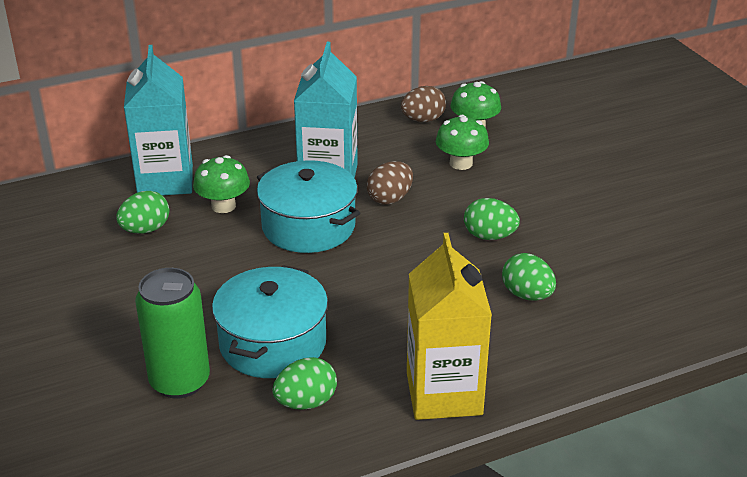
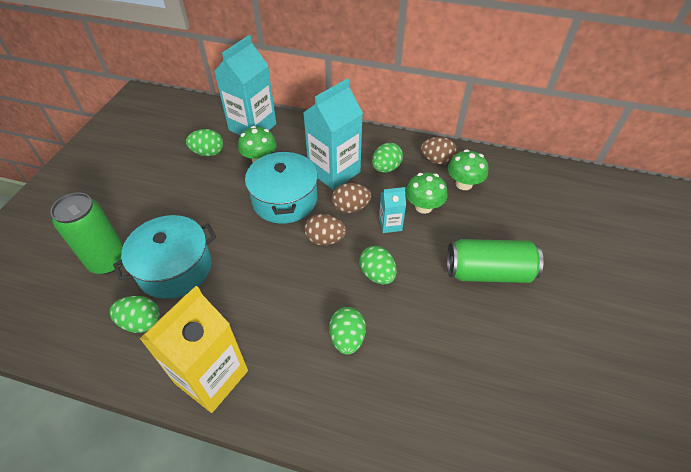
camera: 40 degrees right, 15 degrees up
none -> brown egg [304,214,346,246]
none -> green egg [372,143,403,173]
none -> turquoise carton [379,187,406,233]
none -> green can [447,239,543,283]

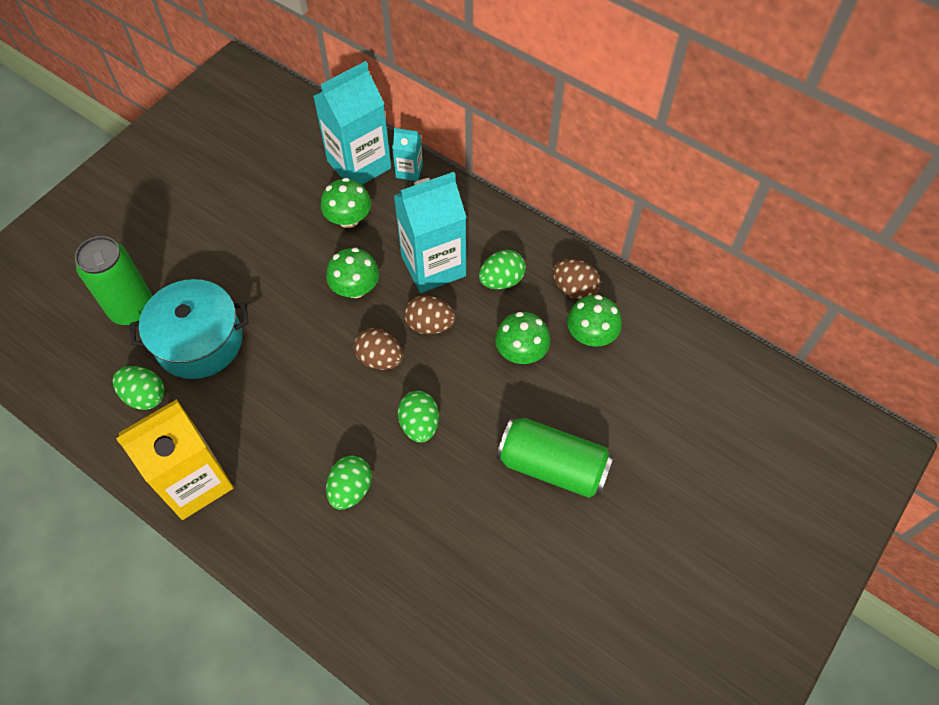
camera: 20 degrees right, 10 degrees up
green egg [186,129,223,156] -> none
turquoise pot [245,150,318,224] -> green mushroom [326,248,379,298]
turquoise carton [379,187,406,233] -> turquoise carton moved to [392,128,423,181]

